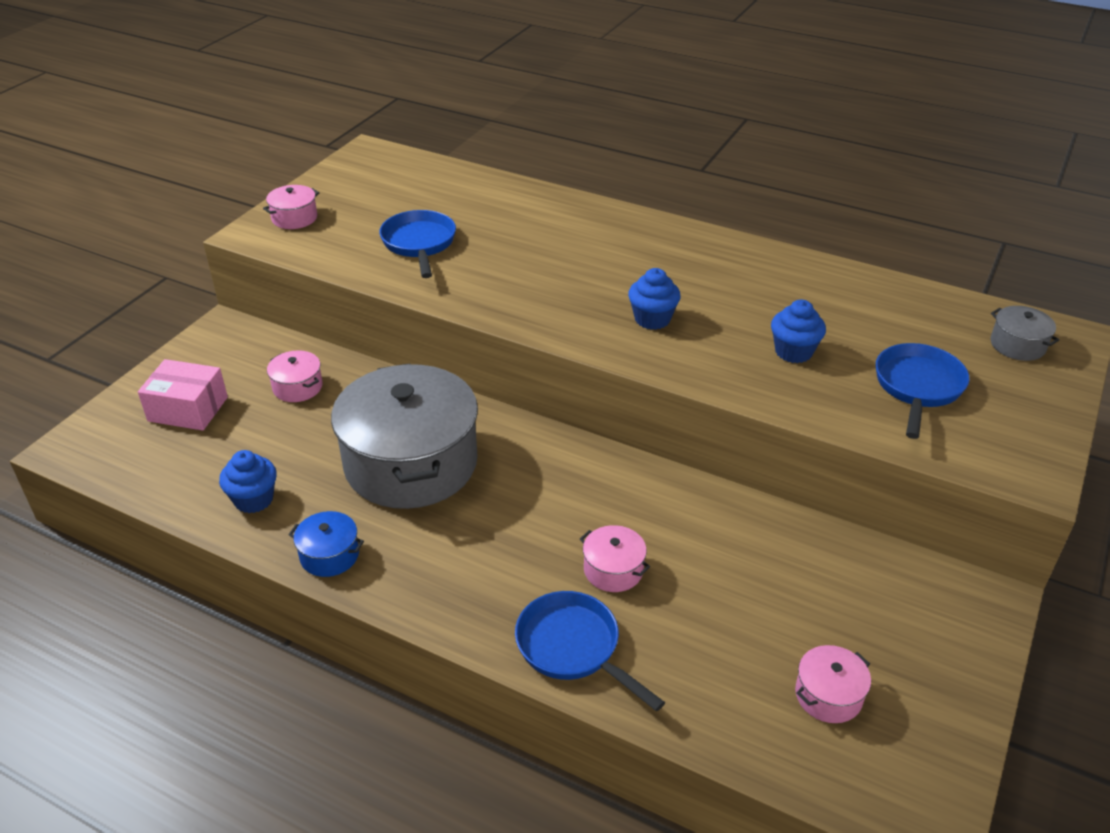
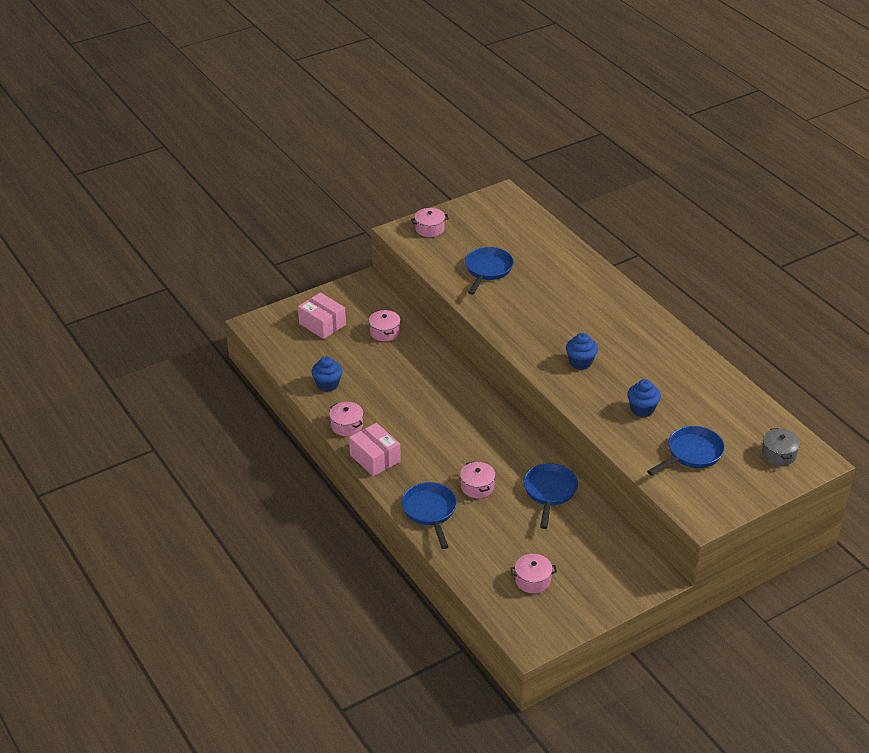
camera: 30 degrees right, 0 degrees up
blue pot [289,511,364,577] -> pink pot [329,402,363,436]
grey pot [331,363,478,509] -> none
none -> pink box [349,423,401,476]
none -> blue pan [524,463,578,529]

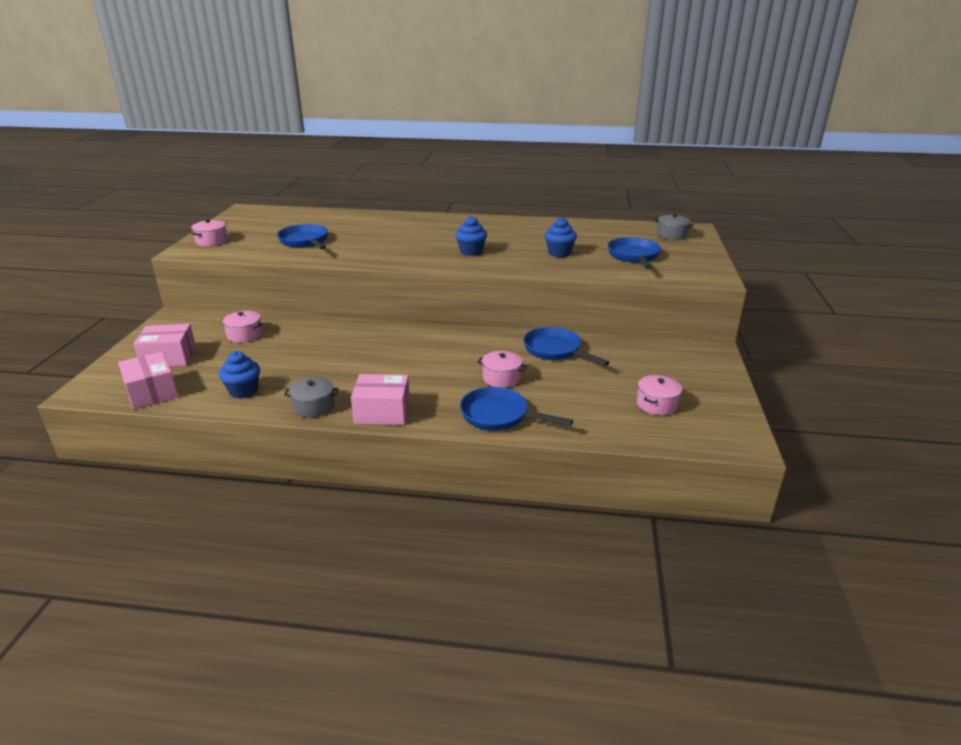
camera: 50 degrees left, 10 degrees down
pink pot [329,402,363,436] -> grey pot [284,377,339,418]
none -> pink box [118,351,178,409]

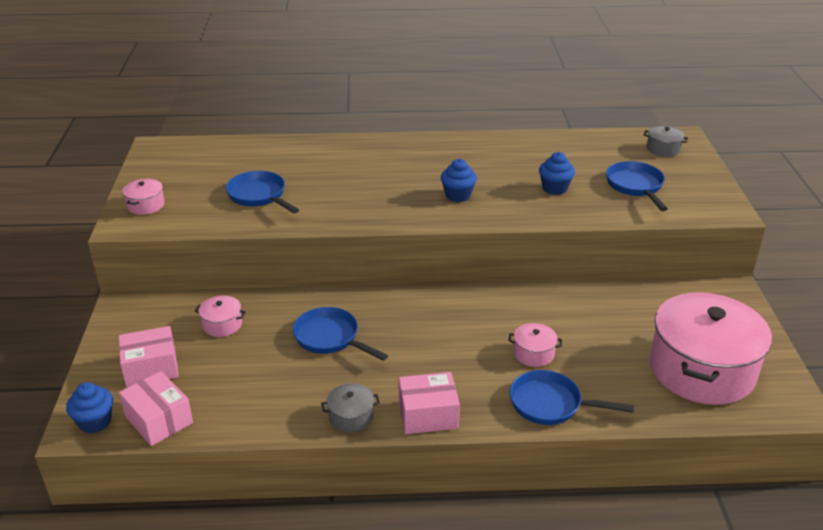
camera: 10 degrees left, 5 degrees up
blue cupcake [219,351,260,399] -> blue cupcake moved to [66,382,113,433]
blue pan [523,327,609,366] -> blue pan moved to [293,307,388,361]
pink pot [637,375,682,416] -> pink pot [650,292,772,405], size x2.47

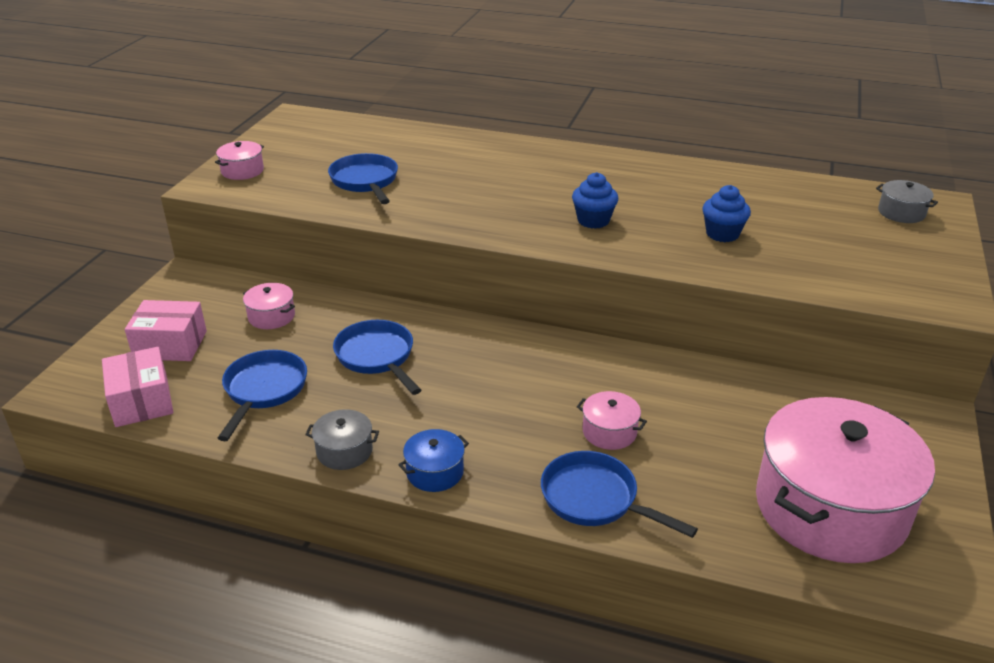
camera: 20 degrees right, 0 degrees up
blue cupcake [66,382,113,433] -> none
pink box [398,372,460,434] -> blue pot [398,429,469,492]
blue pan [606,161,668,211] -> blue pan moved to [218,350,307,441]

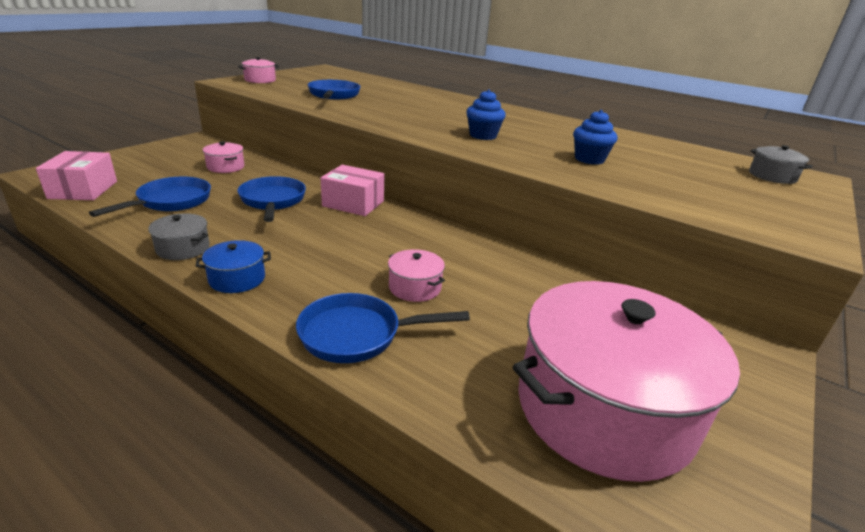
camera: 15 degrees right, 5 degrees down
pink box [125,300,207,361] -> pink box moved to [321,165,384,216]
blue pan [541,451,698,538] -> blue pan turned 60 degrees counterclockwise [296,293,470,363]

